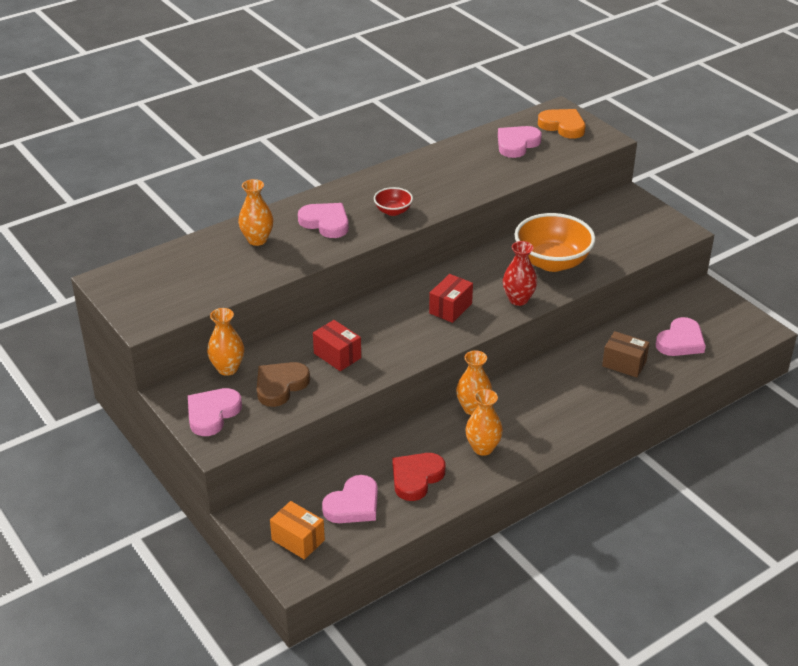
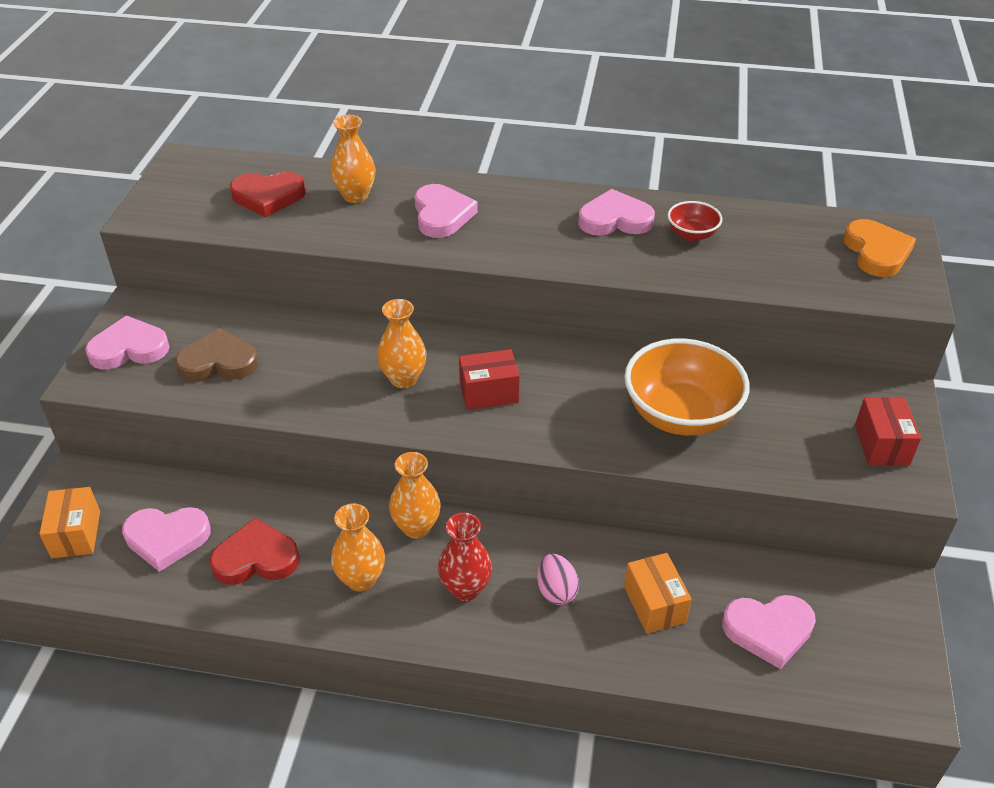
camera: 45 degrees right, 5 degrees up
orange vase [207,308,244,376] -> orange vase moved to [377,299,427,388]
red box [313,320,361,371] -> red box moved to [855,397,921,466]
red bowl [374,187,413,216] -> red bowl moved to [667,201,723,241]
pink heart [498,126,542,158] -> pink heart moved to [578,189,655,236]
red vase [503,241,537,306] -> red vase moved to [438,513,492,601]
brown box [602,331,650,377] -> orange box [624,553,692,634]
none -> red heart [230,172,306,217]
none -> pink egg [537,554,579,605]

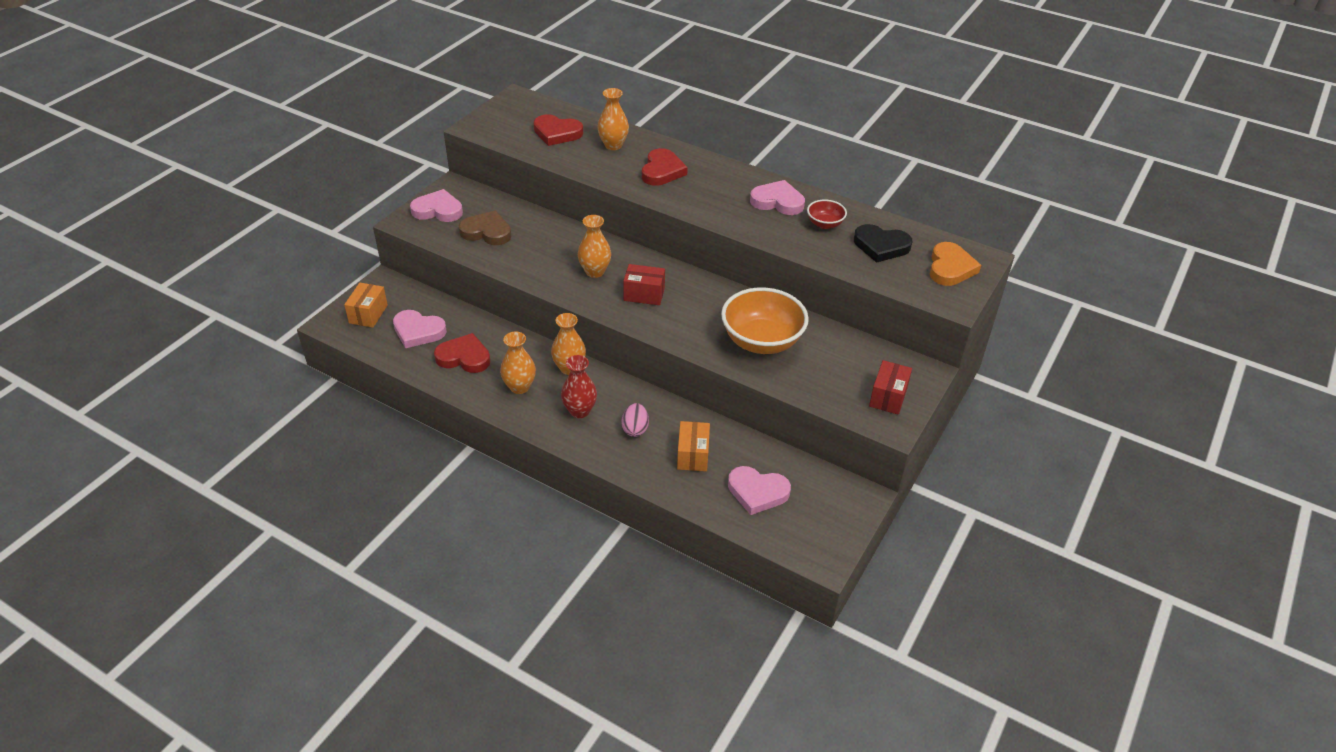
camera: 20 degrees right, 0 degrees up
pink heart [414,184,478,238] -> red heart [642,148,688,186]
none -> black heart [854,224,912,263]

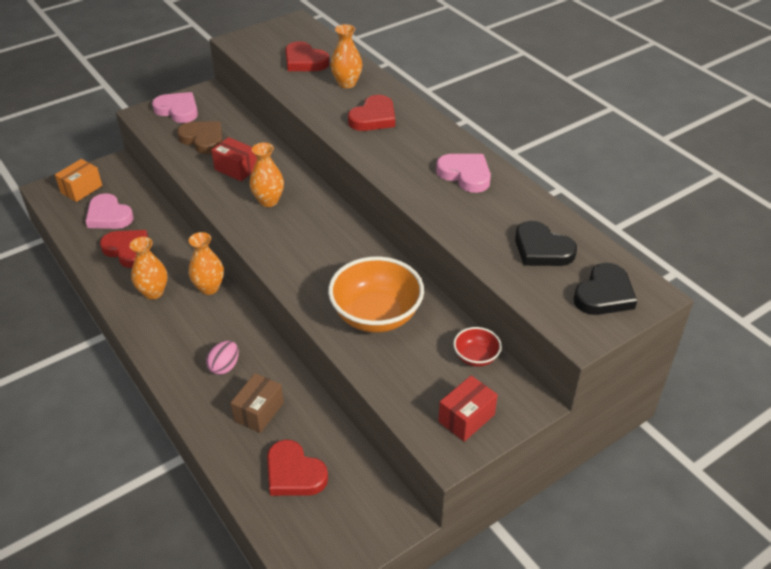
camera: 25 degrees right, 0 degrees up
red vase [561,355,597,418] -> none
red box [623,264,665,305] -> red box moved to [211,137,257,181]
orange box [677,421,710,471] -> brown box [231,373,284,433]
pink heart [728,466,791,515] -> red heart [267,440,328,496]
red bowl [807,200,847,229] -> red bowl moved to [453,327,502,367]
orange heart [930,242,981,286] -> black heart [574,263,637,315]

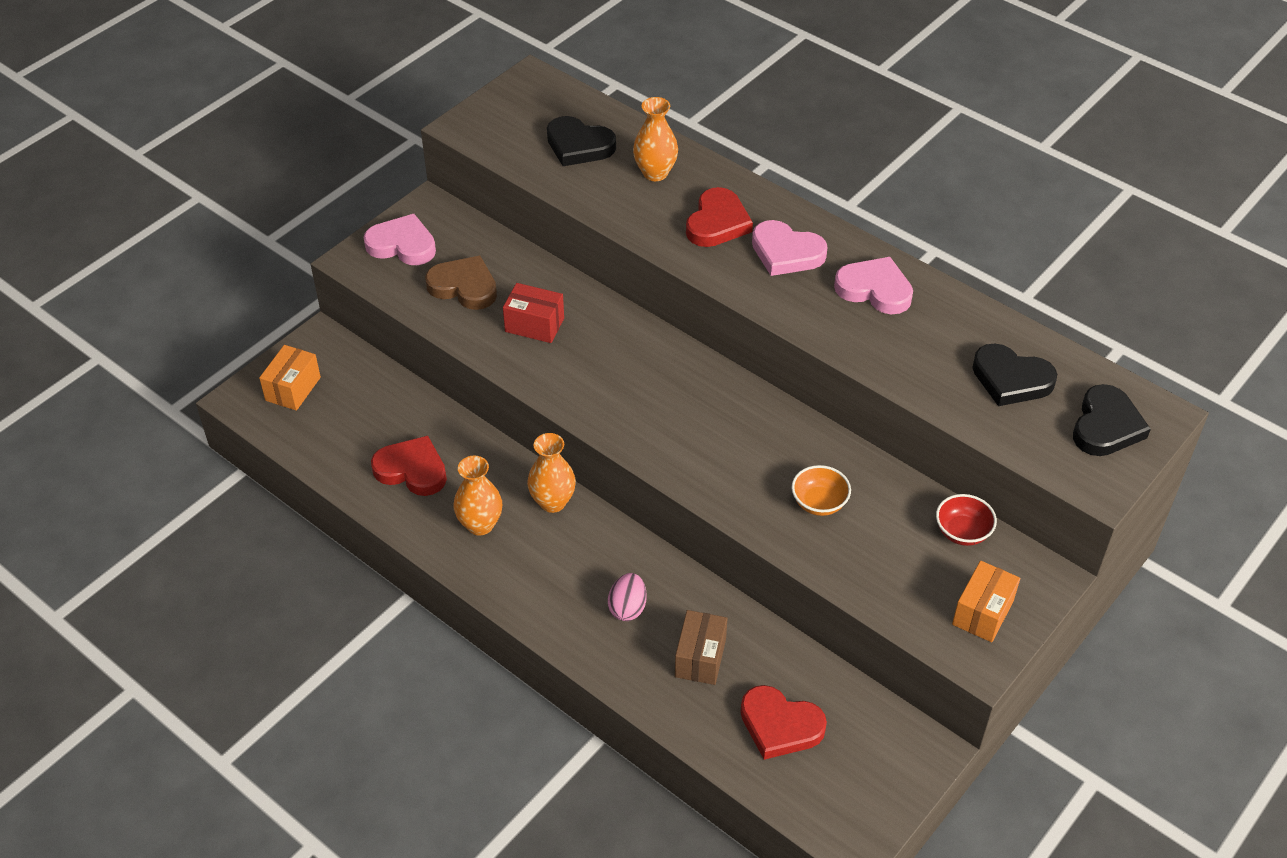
camera: 15 degrees left, 5 degrees up
pink heart [86,193,134,229] -> pink heart moved to [752,220,828,276]
orange vase [249,143,284,207] -> none
red heart [285,41,330,71] -> black heart [547,116,616,166]
orange bowl [328,257,424,332] -> orange bowl [792,465,851,516], size x0.49
red box [438,375,498,442] -> orange box [952,561,1020,642]

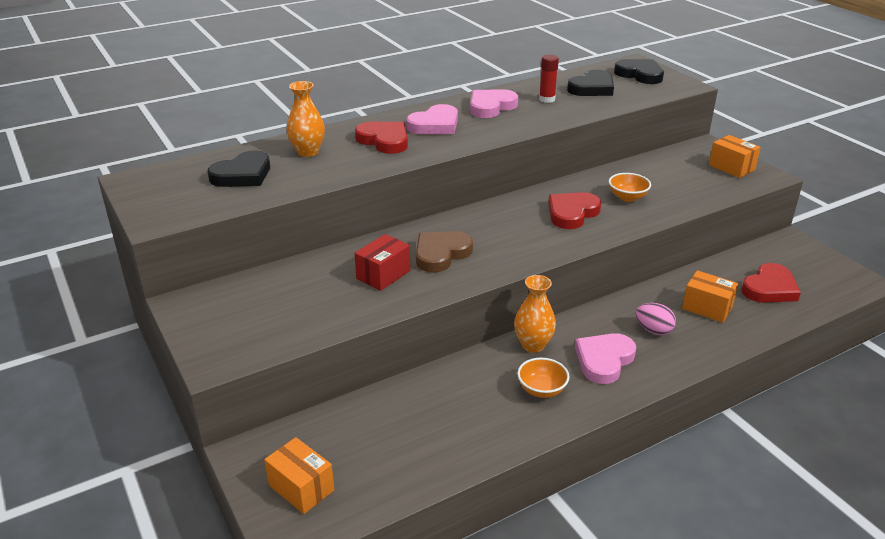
camera: 70 degrees left, 15 degrees down
pink heart [363,214,436,265] -> pink heart moved to [575,333,636,384]
red heart [371,436,447,496] -> red heart moved to [548,192,601,229]
brown heart [425,256,497,310] -> brown heart moved to [416,231,473,273]
orange vase [453,456,502,536] -> orange bowl [517,358,569,398]
brown box [675,610,727,685] -> orange box [682,270,738,323]
red bowl [936,494,997,546] -> none
none -> red glue stick [539,55,559,103]

